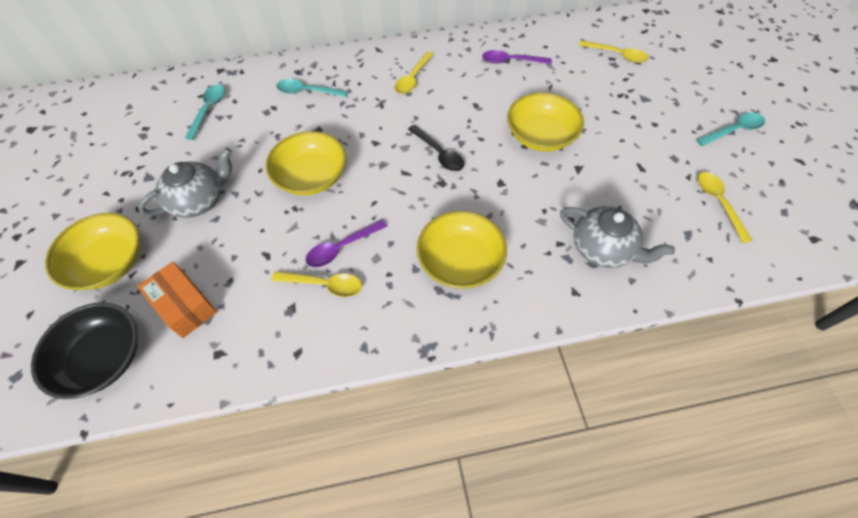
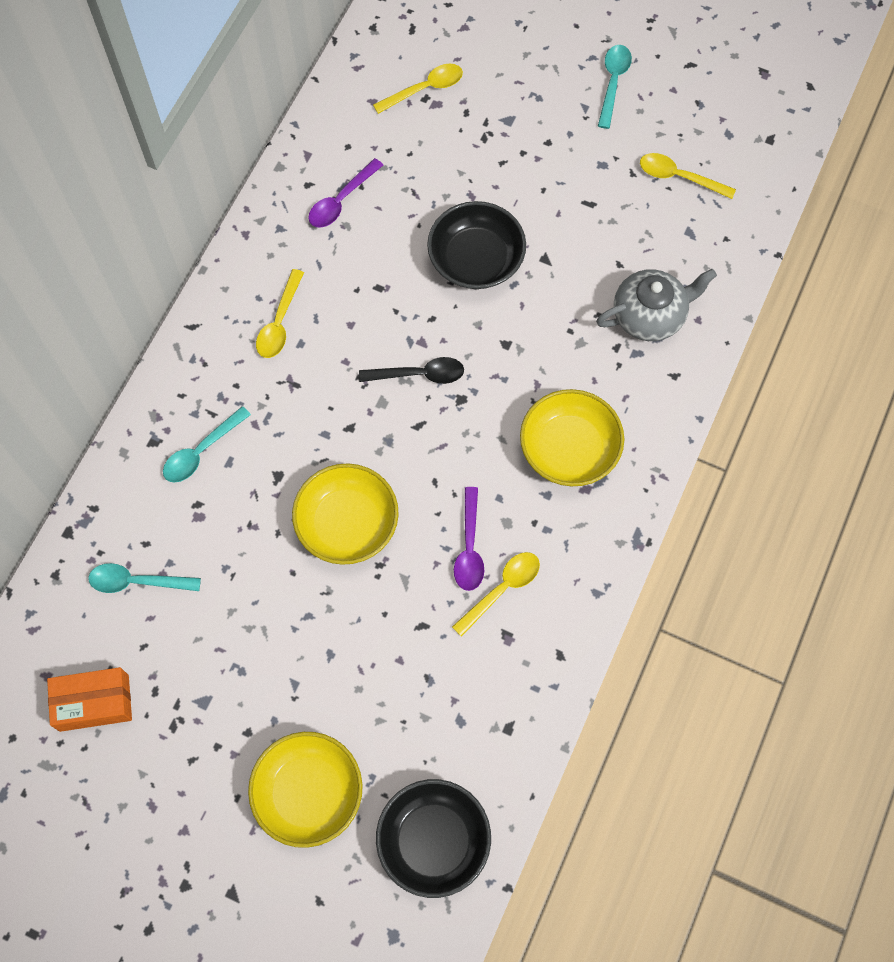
camera: 55 degrees left, 10 degrees up
orange box [137,262,217,338] -> orange box moved to [47,667,132,732]
grey teapot [138,147,232,218] -> none
turquoise spoon [185,84,225,140] -> turquoise spoon turned 45 degrees counterclockwise [88,563,201,593]
yellow spoon [395,52,434,94] -> yellow spoon turned 45 degrees clockwise [256,269,304,358]
yellow bowl [507,92,584,152] -> black bowl [427,201,526,289]

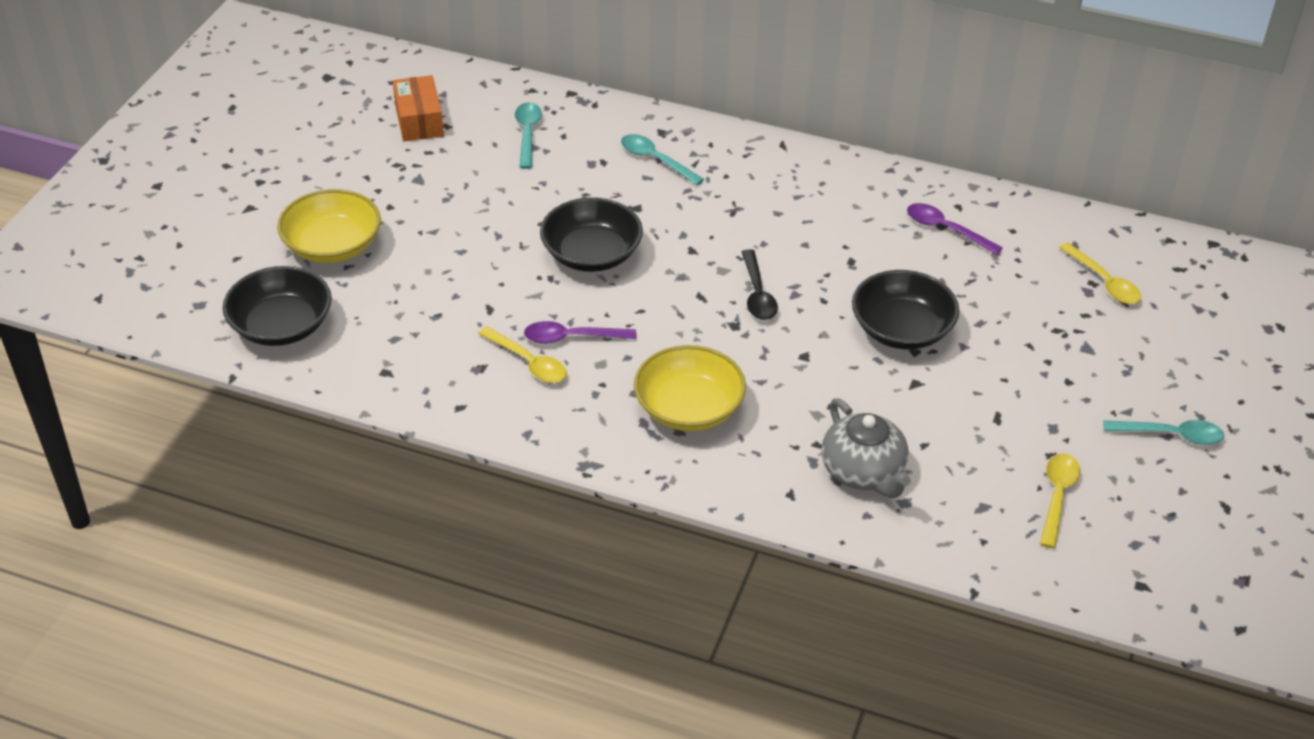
camera: 85 degrees right, 25 degrees down
yellow spoon [256,269,304,358] -> none
yellow bowl [292,463,399,565] -> black bowl [540,197,643,272]

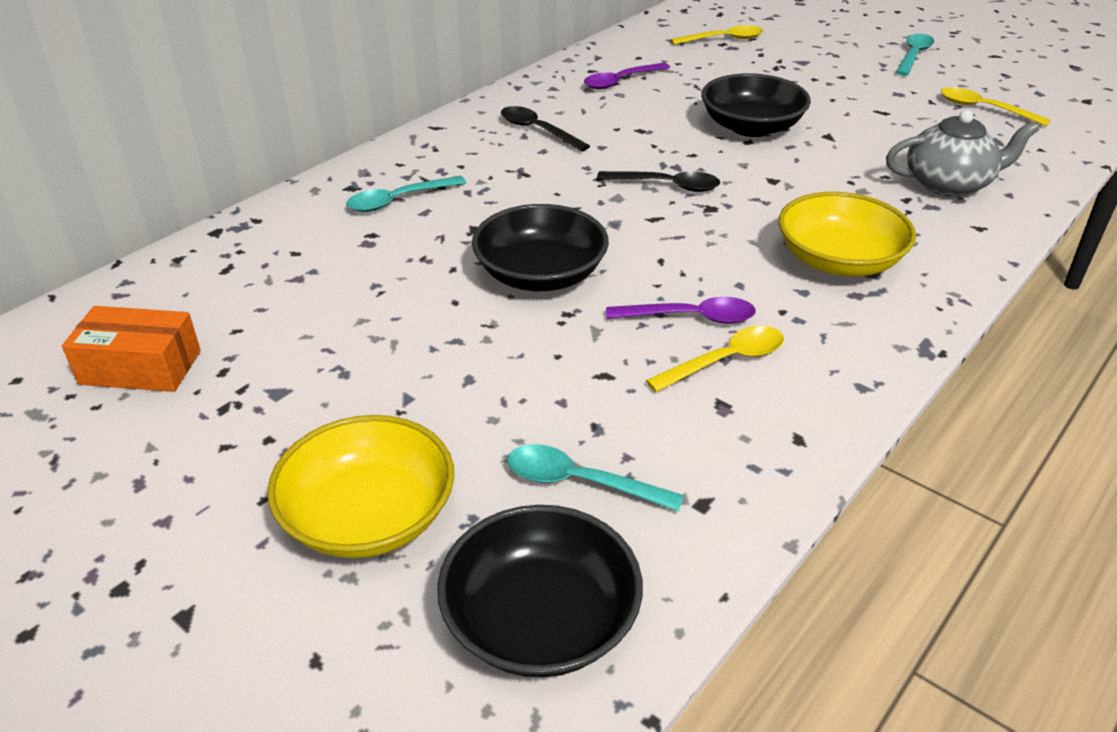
camera: 70 degrees left, 5 degrees down
turquoise spoon [515,102,542,169] -> turquoise spoon moved to [507,444,684,511]
purple spoon [524,321,636,344] -> purple spoon turned 105 degrees counterclockwise [606,297,756,324]
none -> black spoon [501,106,590,152]

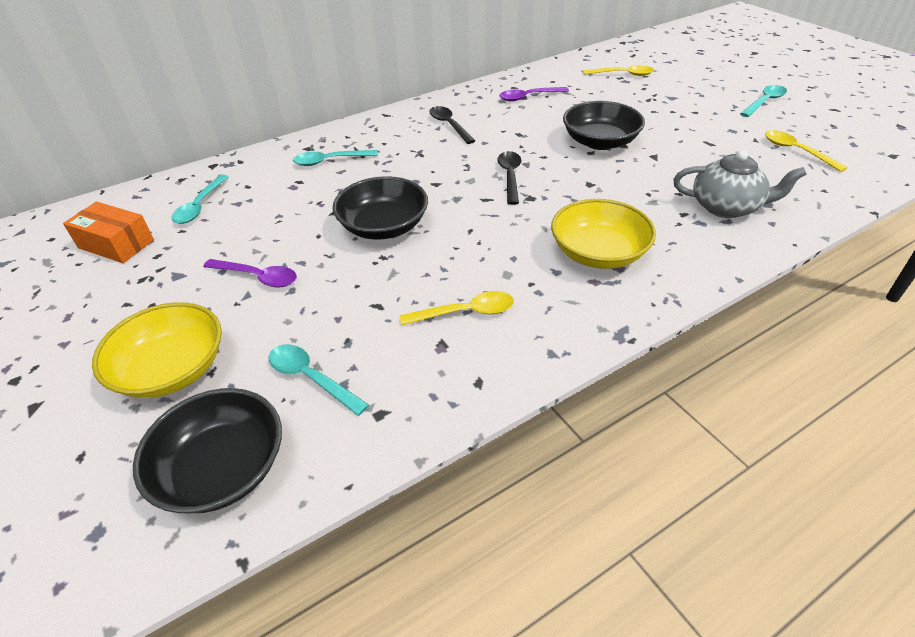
camera: 20 degrees right, 5 degrees up
black spoon [597,171,720,192] -> black spoon turned 120 degrees counterclockwise [497,151,521,205]
purple spoon [606,297,756,324] -> purple spoon moved to [203,259,297,287]
none -> turquoise spoon [171,175,229,224]

